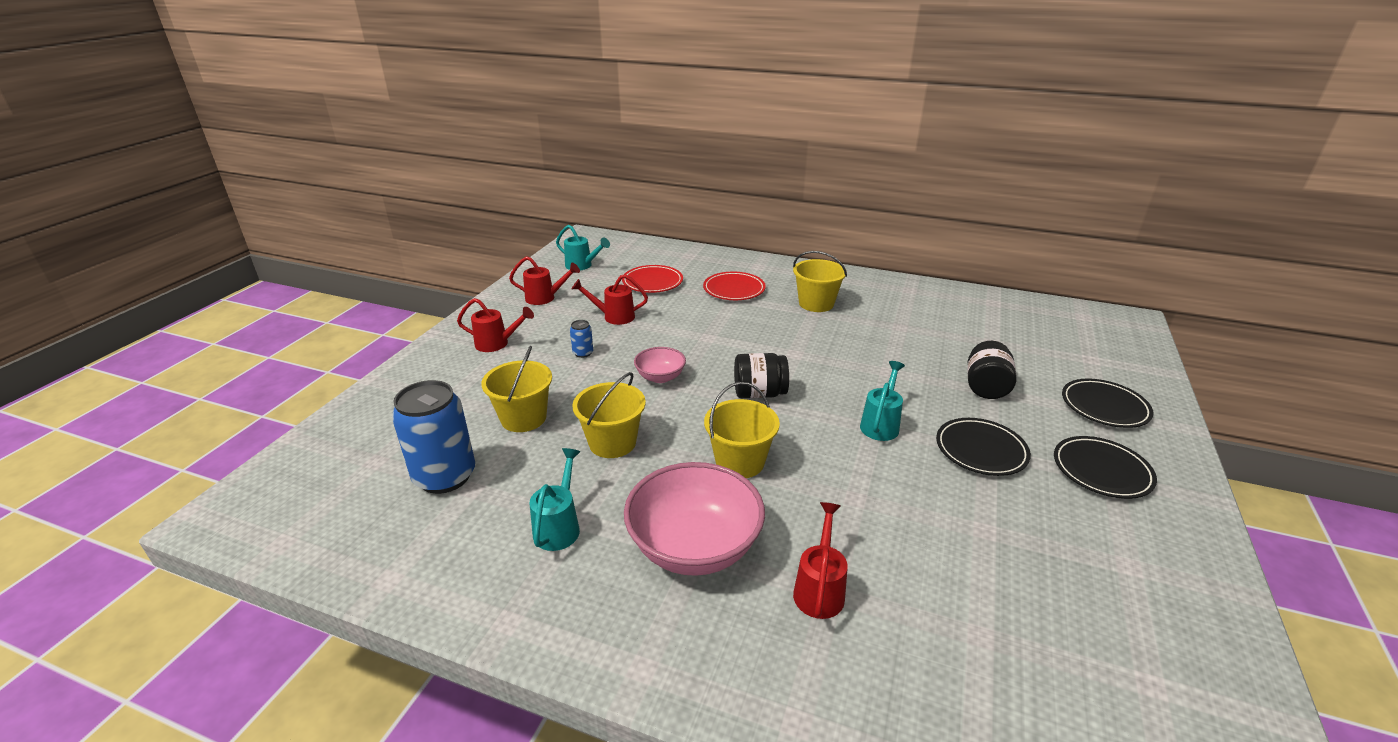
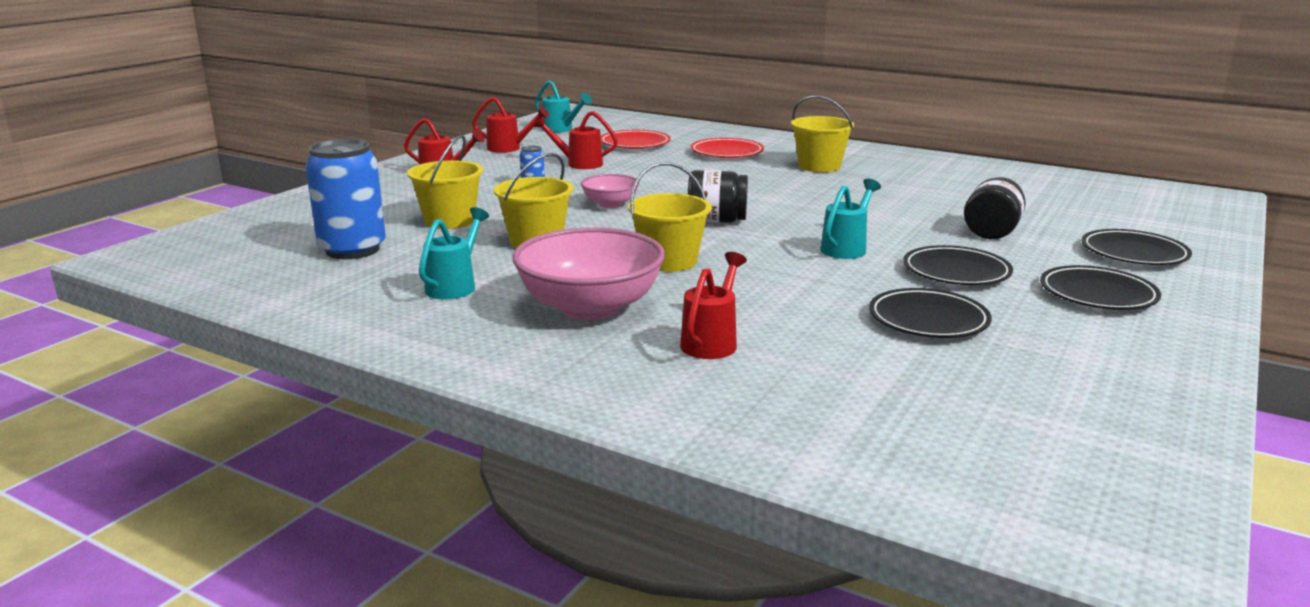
camera: 10 degrees right, 10 degrees down
none -> black plate [869,288,992,338]

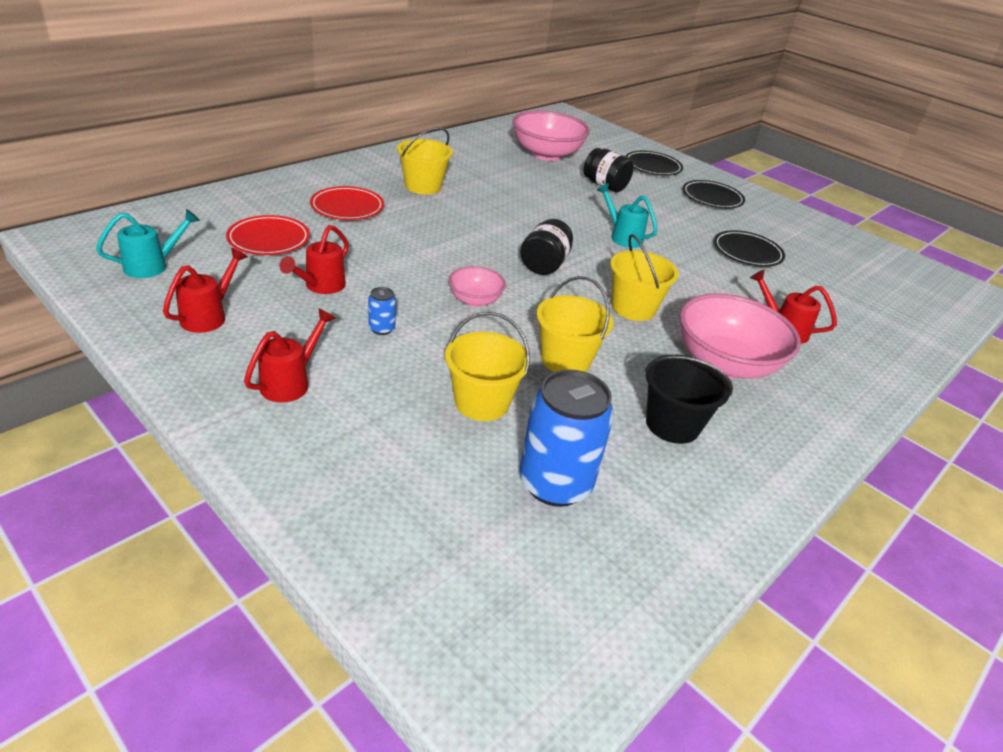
camera: 80 degrees left, 15 degrees up
turquoise watering can [419,207,489,300] -> black bucket [645,355,733,444]
black plate [903,245,1013,285] -> none
none -> pink bowl [512,111,590,161]

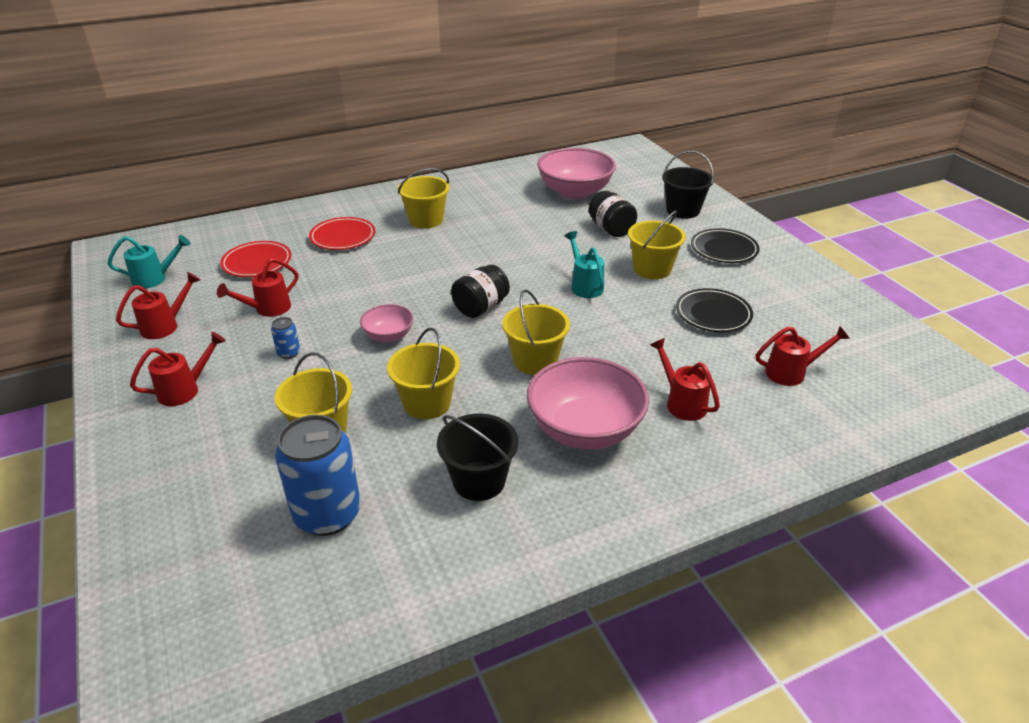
camera: 25 degrees right, 0 degrees up
black plate [625,151,683,176] -> black bucket [662,150,714,219]
none -> yellow bucket [628,210,686,279]
none -> red watering can [756,326,850,386]

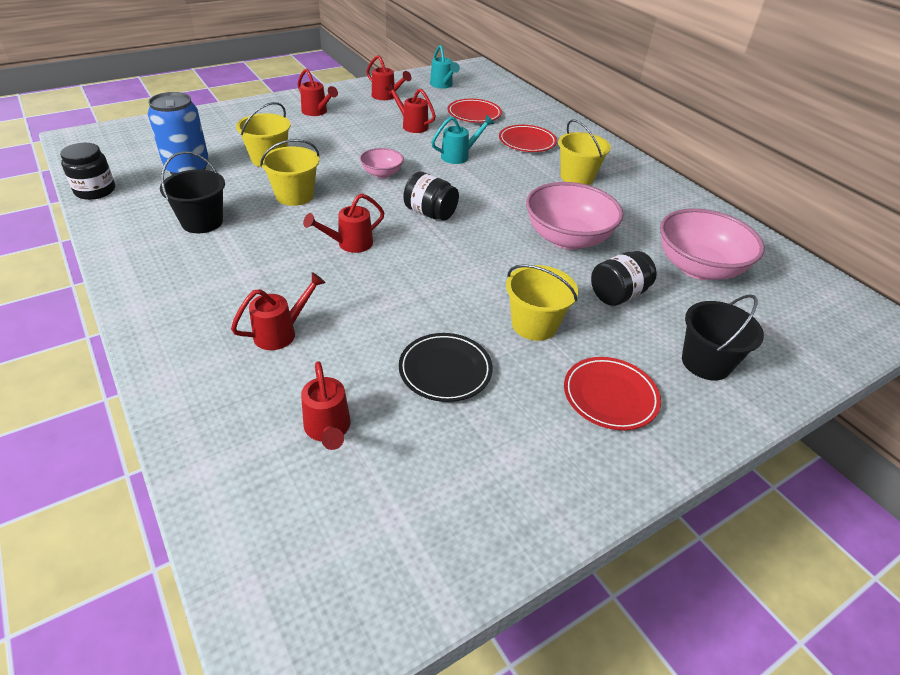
camera: 80 degrees right, 5 degrees up
blue can [271,317,300,359] -> none
yellow bucket [502,289,570,375] -> red watering can [303,193,385,253]
pink bowl [527,357,649,449] -> pink bowl moved to [526,182,623,250]
turquoise watering can [565,231,604,298] -> turquoise watering can moved to [431,115,494,164]
black plate [691,228,760,263] -> red plate [564,357,661,430]
none -> black jar [60,143,115,200]

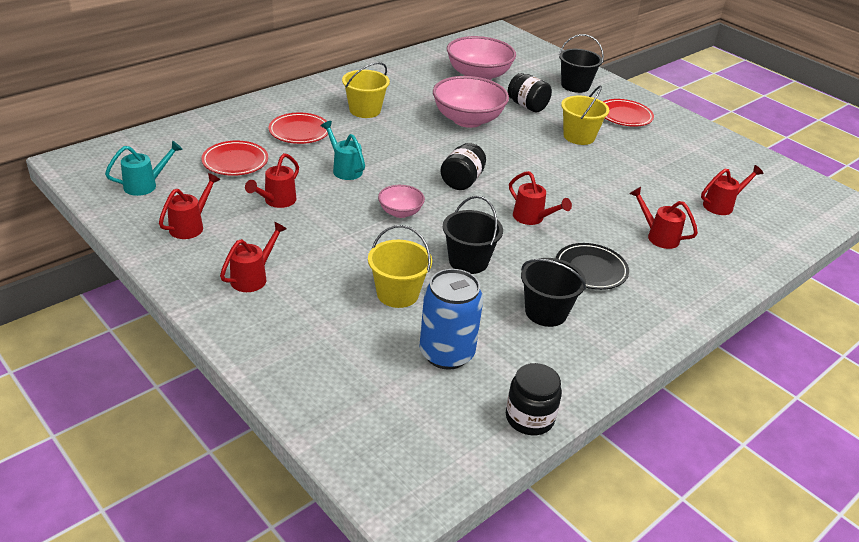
camera: 100 degrees left, 5 degrees down
yellow bucket [260,139,319,206] -> black bucket [443,196,503,274]
black plate [399,333,493,402] -> black plate moved to [556,243,629,290]

